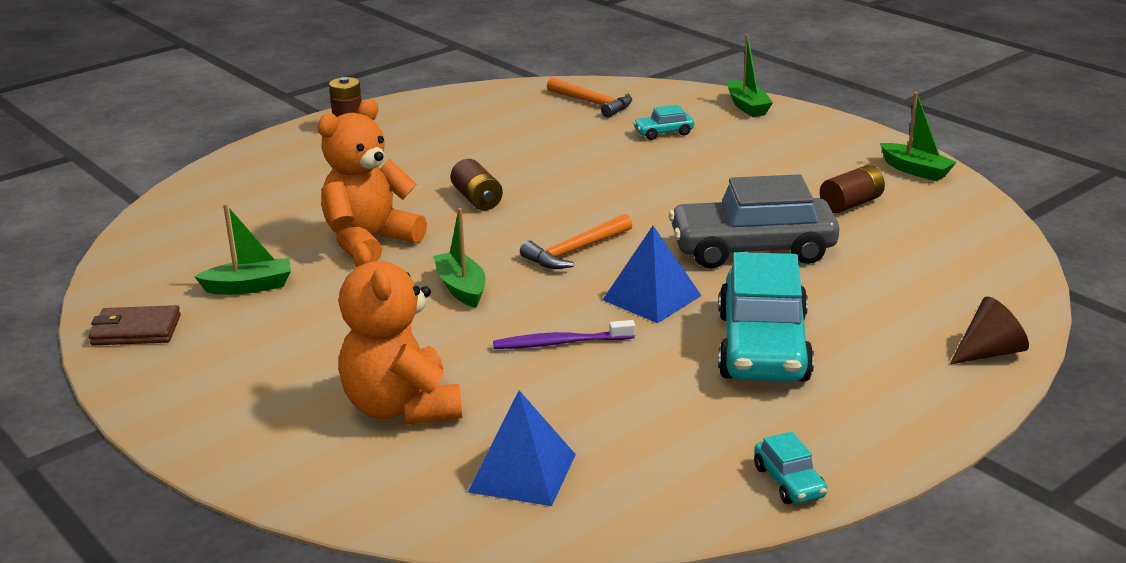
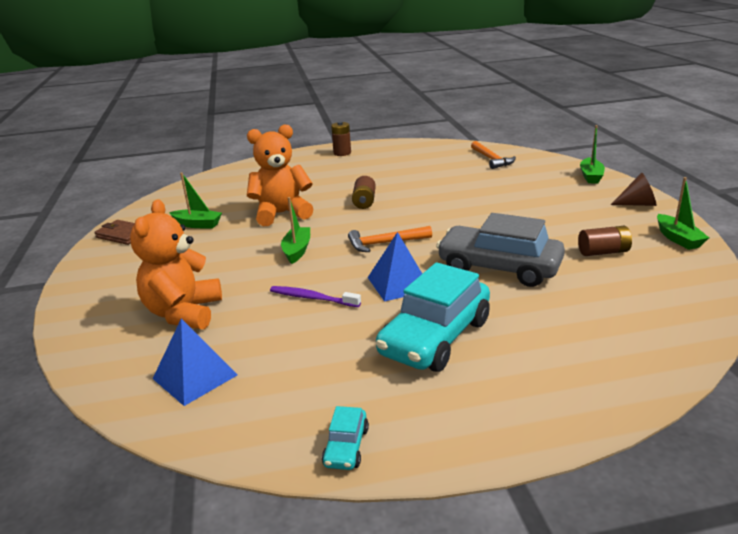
camera: 30 degrees right, 0 degrees up
turquoise car [633,105,694,140] -> none
brown cone [950,296,1029,364] -> brown cone moved to [611,173,656,206]

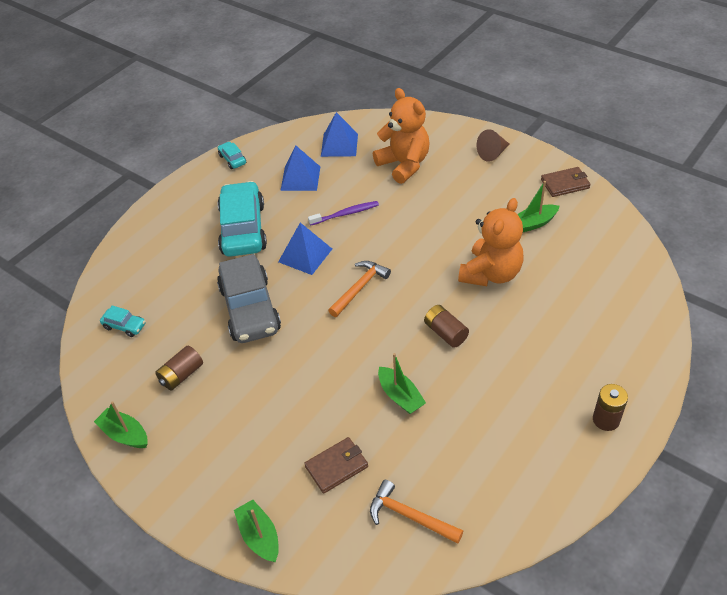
camera: 140 degrees right, 20 degrees up
green boat [281,197,310,264] -> green boat moved to [378,353,426,414]
grey car [436,213,565,287] -> grey car turned 90 degrees clockwise [217,254,281,343]
brown cone [611,173,656,206] -> brown cone moved to [477,129,510,162]
none -> turquoise car [100,306,145,337]
none -> blue pyramid [280,146,320,191]
none -> brown wallet [304,437,368,494]

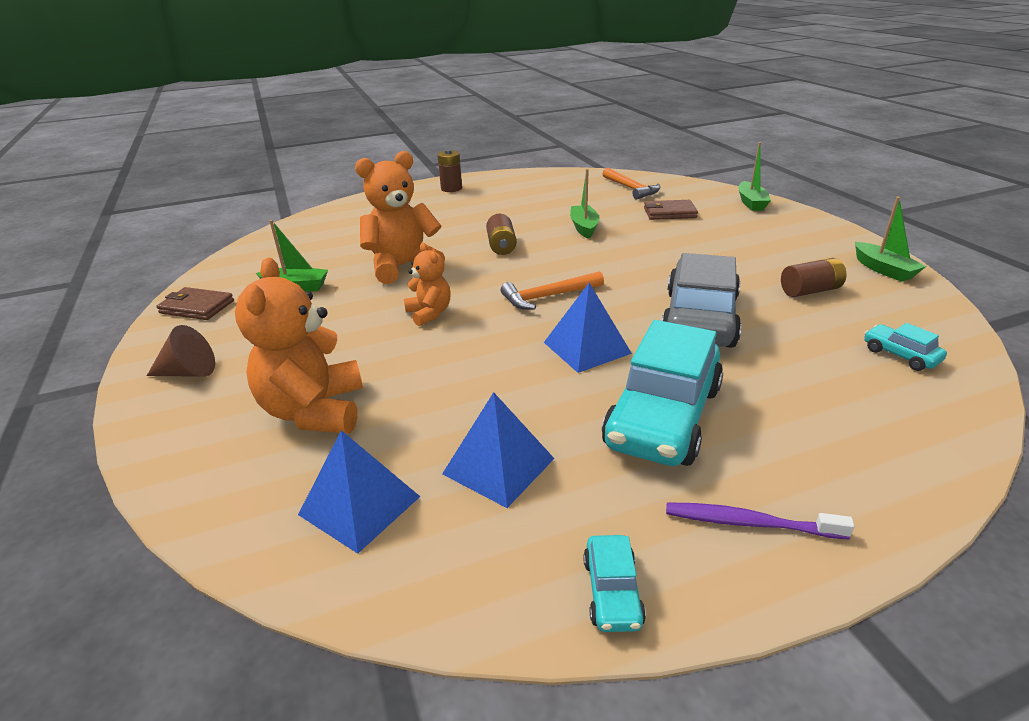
camera: 150 degrees left, 15 degrees down
purple toothbrush [308,201,379,226] -> purple toothbrush moved to [666,502,855,539]
none -> orange teddy bear [404,243,451,326]

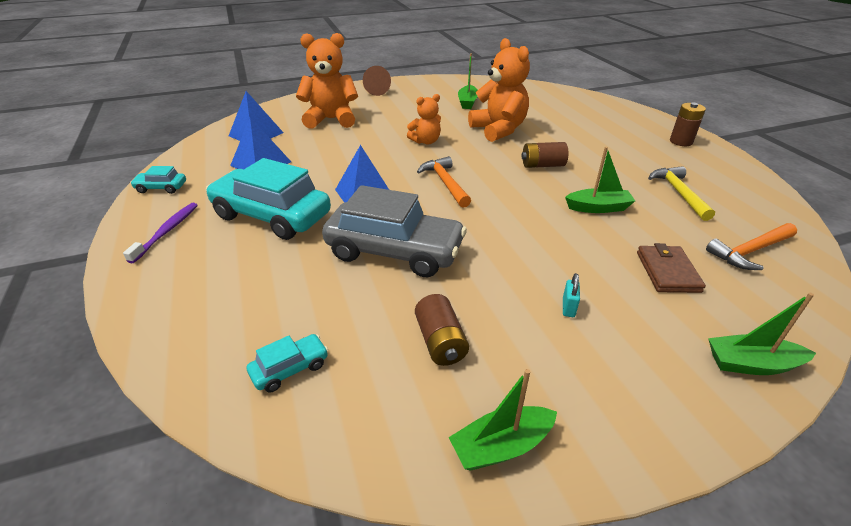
camera: 90 degrees right, 5 degrees up
brown wallet [156,287,234,320] -> none
none -> turquoise padlock [563,273,580,317]
none -> yellow hammer [648,166,715,221]

